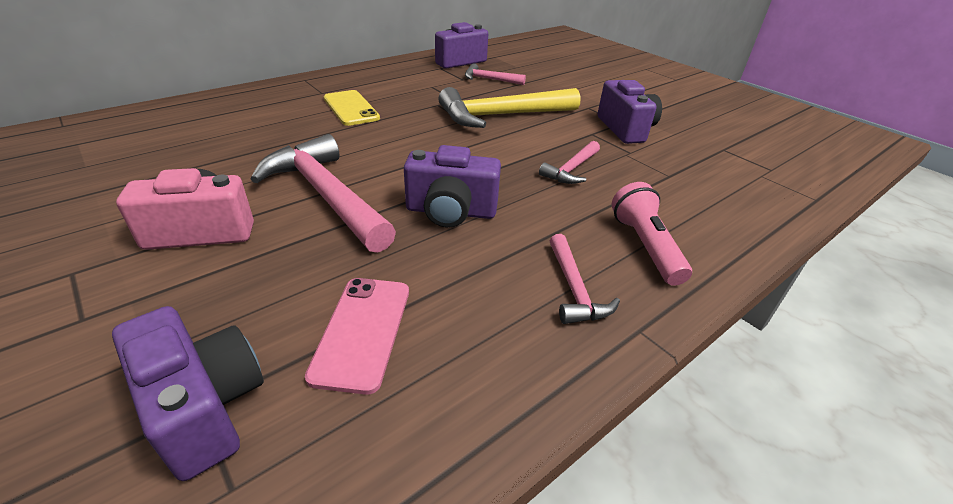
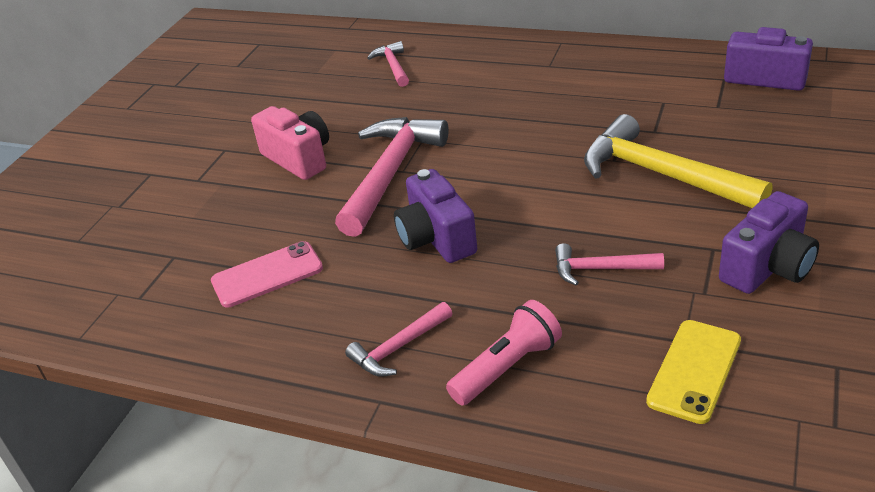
camera: 65 degrees right, 0 degrees up
purple camera [112,306,264,481] -> none
yellow phone [324,90,380,126] -> yellow phone moved to [646,320,741,424]
pink hammer [465,63,526,85] -> pink hammer moved to [367,41,409,87]

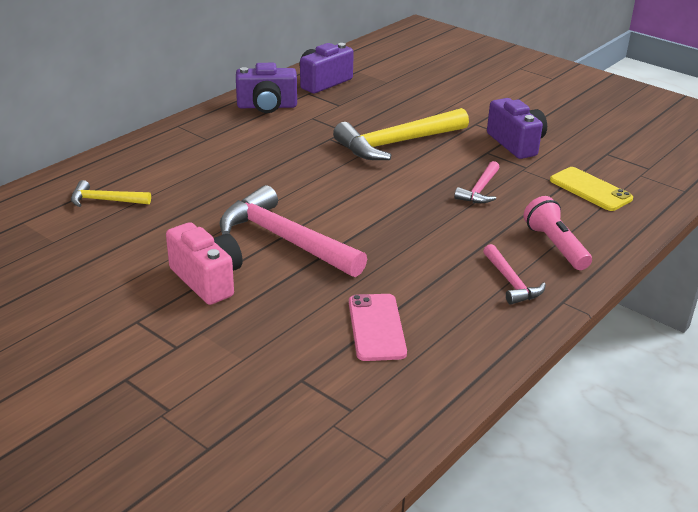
camera: 75 degrees left, 5 degrees down
pink camera [251,106,329,180] -> pink camera turned 75 degrees clockwise [166,222,243,305]
pink hammer [367,41,409,87] -> yellow hammer [71,180,151,207]
purple camera [394,169,477,263] -> purple camera moved to [236,63,297,113]

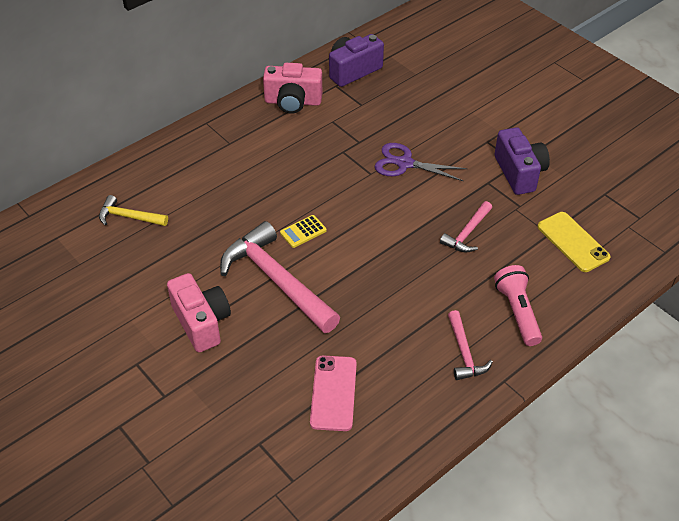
camera: 10 degrees right, 15 degrees up
purple camera [236,63,297,113] -> pink camera [263,63,322,114]
yellow hammer [333,108,469,160] -> purple scissors [374,143,467,181]
none -> yellow calculator [280,215,327,248]

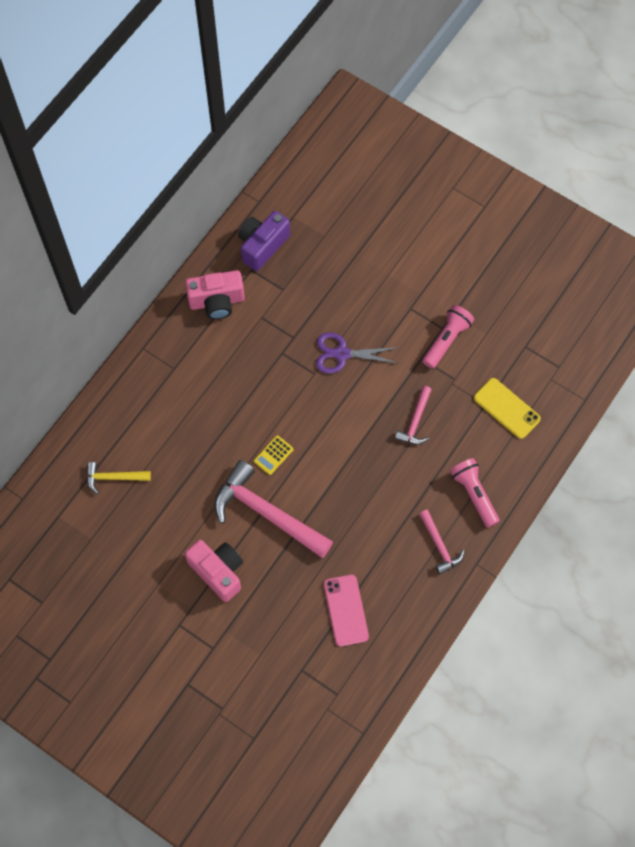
camera: 15 degrees left, 20 degrees up
purple camera [495,127,550,195] -> pink flashlight [422,305,474,369]

